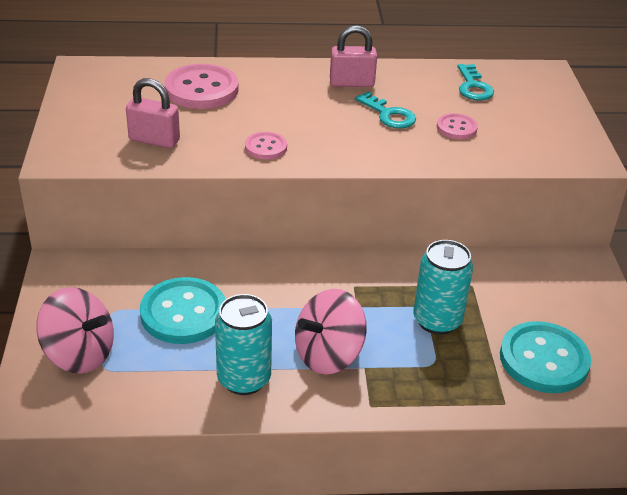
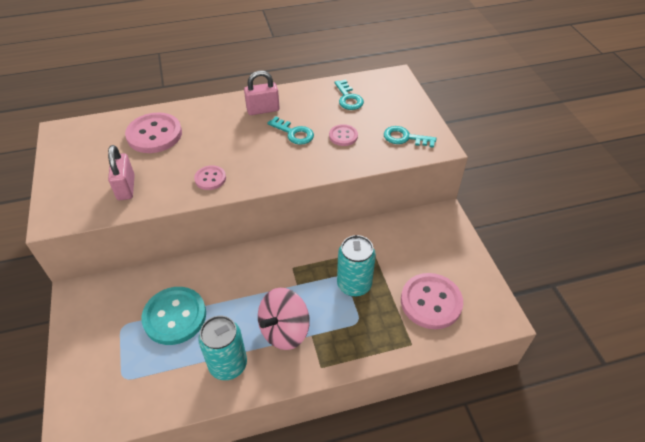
camera: 10 degrees left, 10 degrees up
pink spinning top [36,287,114,374] -> none
pink padlock [126,78,180,148] -> pink padlock turned 75 degrees clockwise [108,145,135,200]
turquoise button [500,321,591,393] -> pink button [401,273,463,329]
none -> turquoise key [384,126,436,148]

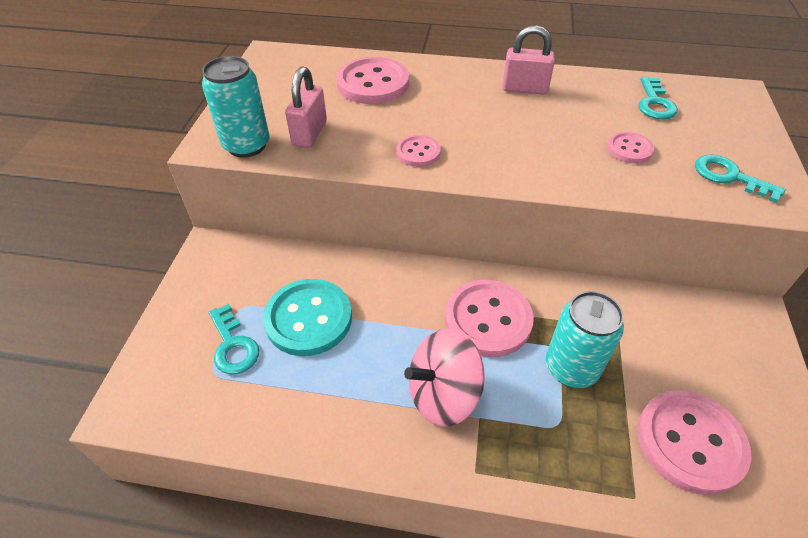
camera: 25 degrees right, 0 degrees up
turquoise can [198,316,247,380] -> turquoise can moved to [202,56,269,158]
turquoise key [268,116,314,145] -> turquoise key moved to [209,304,259,375]
none -> pink button [445,280,534,357]

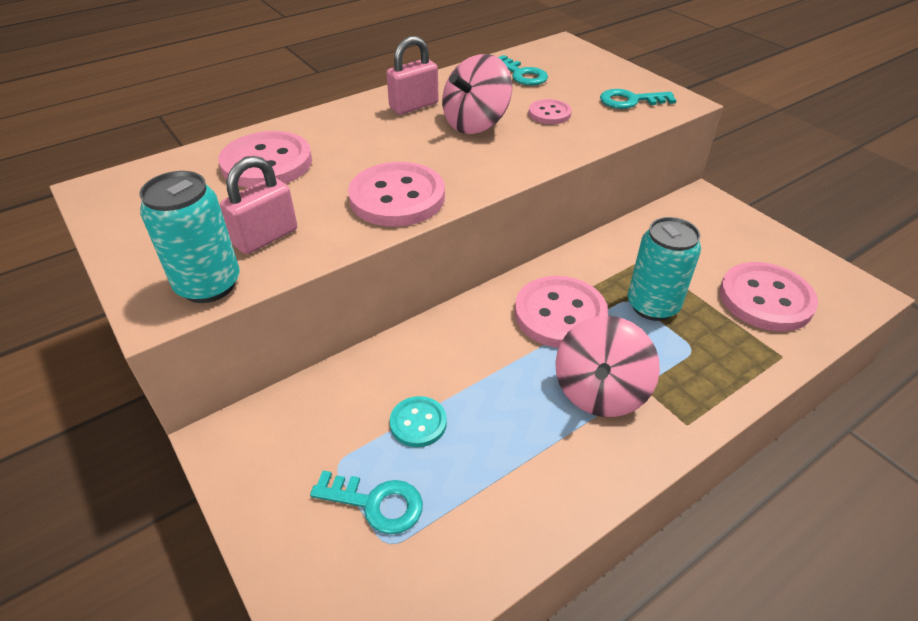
camera: 45 degrees left, 5 degrees down
turquoise button [263,279,352,356] -> turquoise button [390,396,447,447], size x0.53
pink padlock [285,66,327,148] -> pink padlock turned 75 degrees clockwise [220,156,297,254]
pink button [396,135,441,167] -> pink button [348,162,445,227], size x1.89
none -> pink spinning top [442,54,512,134]

